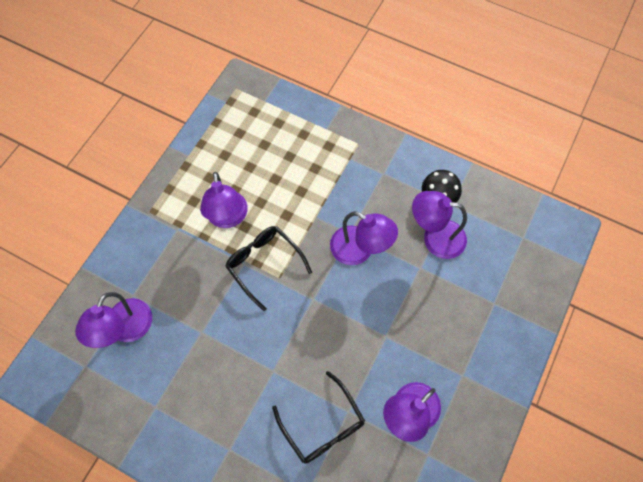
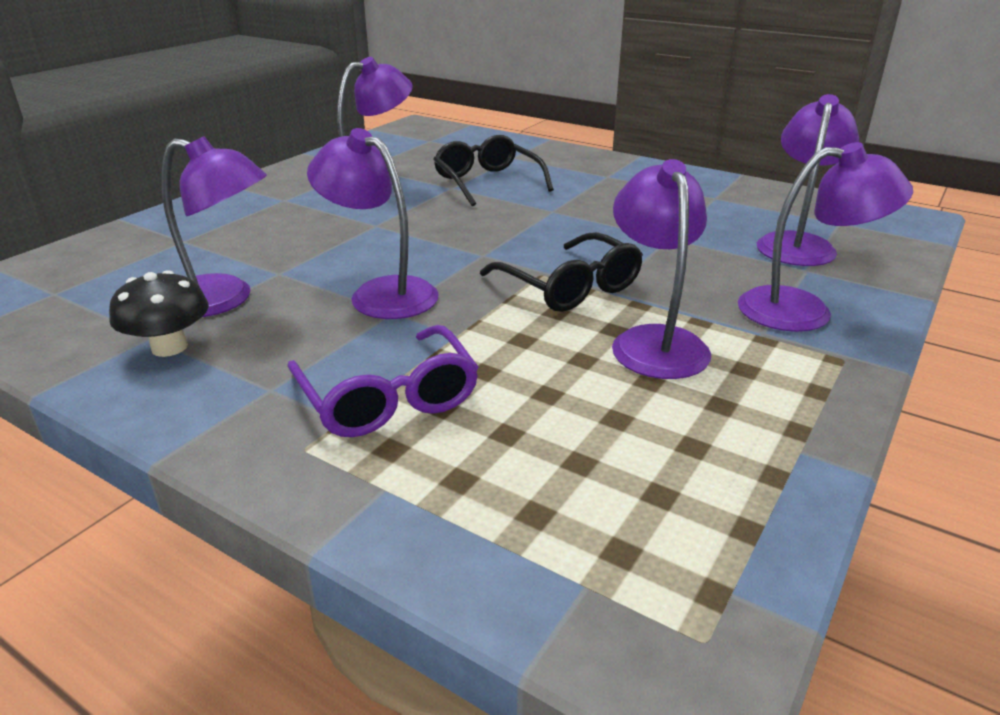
camera: 175 degrees left, 35 degrees down
none -> purple glasses [287,325,479,437]
none -> purple lamp [738,142,913,332]

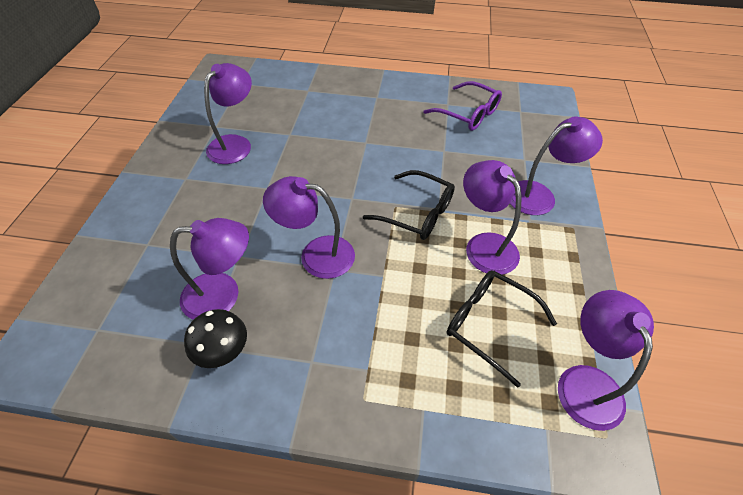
camera: 25 degrees left, 20 degrees up
purple glasses [287,325,479,437] -> purple glasses moved to [424,81,502,131]
black glasses [434,135,554,206] -> black glasses moved to [447,270,557,388]
purple lamp [757,94,859,266] -> purple lamp moved to [558,290,654,431]

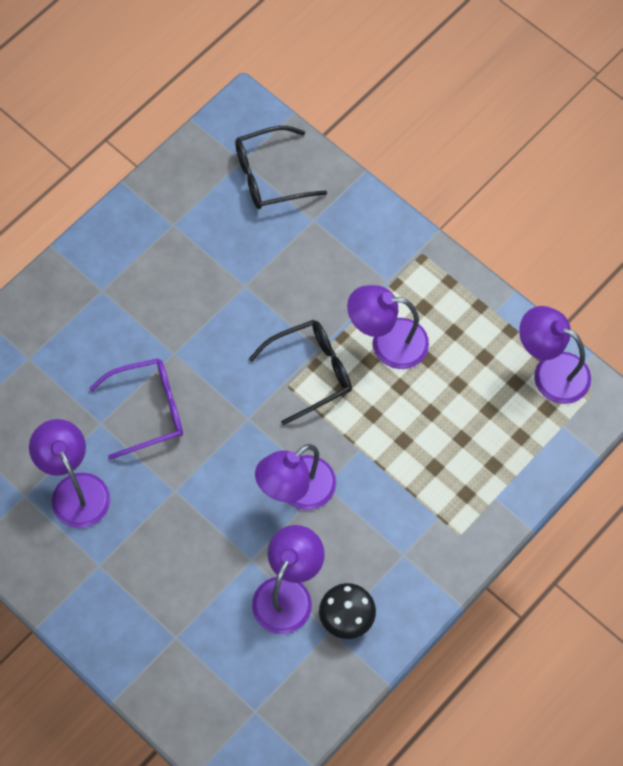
camera: 55 degrees left, 15 degrees up
purple glasses [424,81,502,131] -> purple glasses moved to [89,358,183,460]
black glasses [447,270,557,388] -> black glasses moved to [235,126,327,209]
purple lamp [510,116,603,215] -> none

